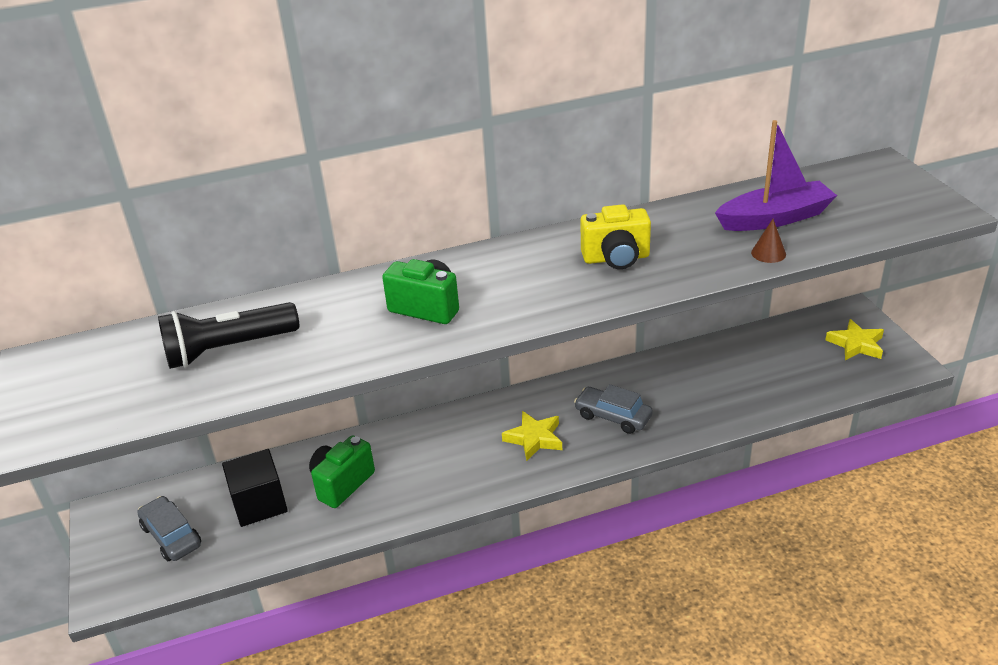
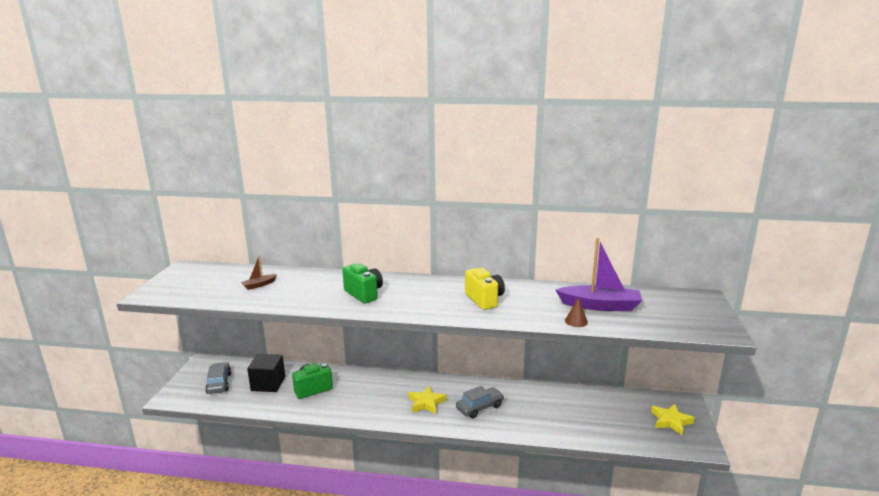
camera: 25 degrees right, 15 degrees down
black flashlight [158,302,299,369] -> brown boat [241,256,277,290]
grey car [574,384,653,434] -> grey car turned 90 degrees clockwise [456,386,504,418]
yellow camera [580,204,651,269] -> yellow camera turned 135 degrees counterclockwise [465,268,505,310]

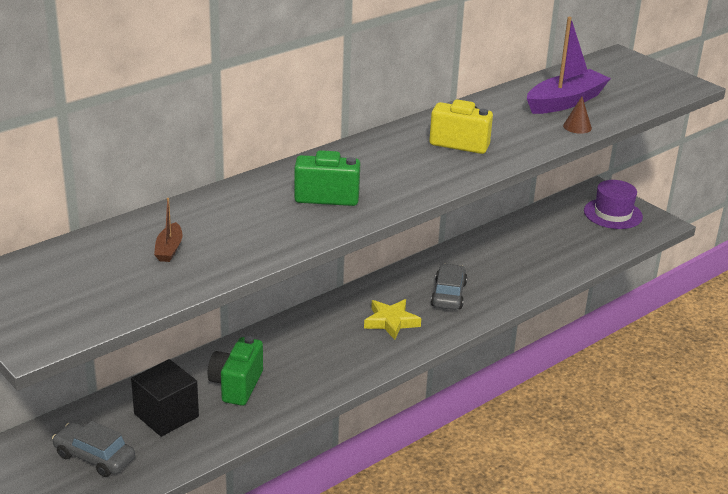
camera: 50 degrees left, 10 degrees up
yellow star [651,404,695,435] -> purple hat [584,180,643,229]

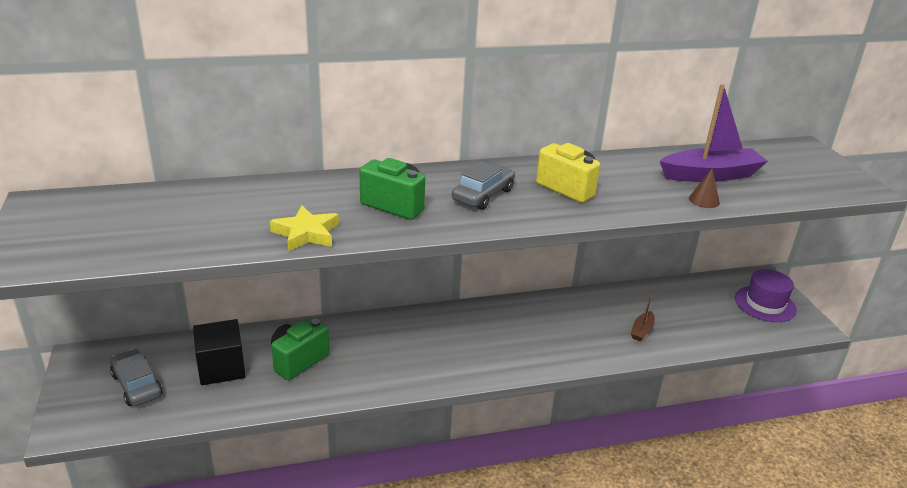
camera: 25 degrees right, 0 degrees up
brown boat [154,198,183,262] -> brown boat moved to [631,294,655,342]
yellow star [364,299,421,340] -> yellow star moved to [270,206,339,252]
grey car [431,263,467,310] -> grey car moved to [452,161,515,210]

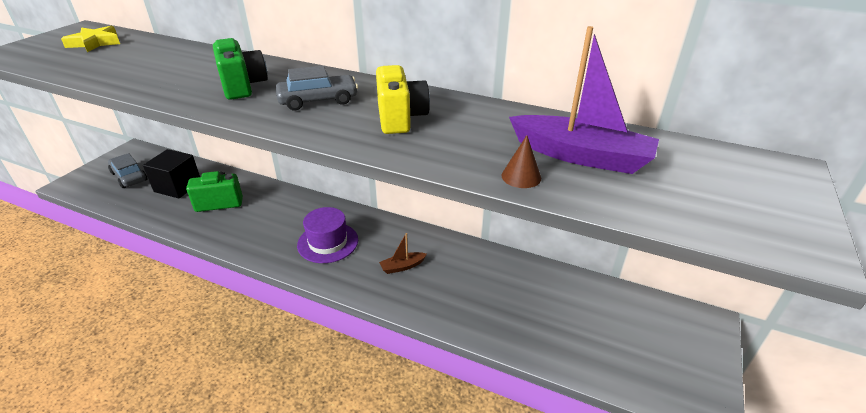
camera: 40 degrees right, 5 degrees up
grey car [110,349,163,406] -> grey car turned 45 degrees counterclockwise [108,153,147,188]
yellow star [270,206,339,252] -> yellow star moved to [61,26,120,52]
brown boat [631,294,655,342] -> brown boat moved to [379,233,427,274]
purple hat [735,269,797,322] -> purple hat moved to [297,207,358,263]

